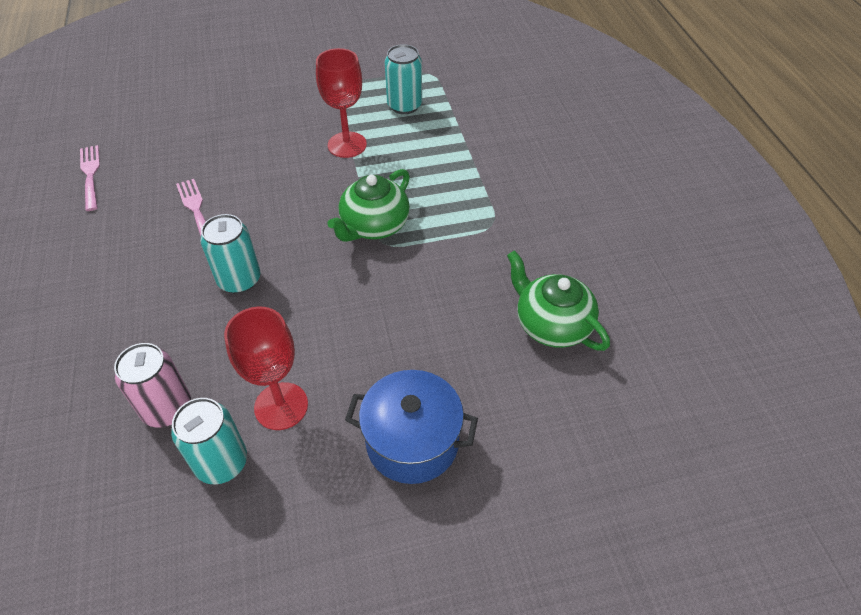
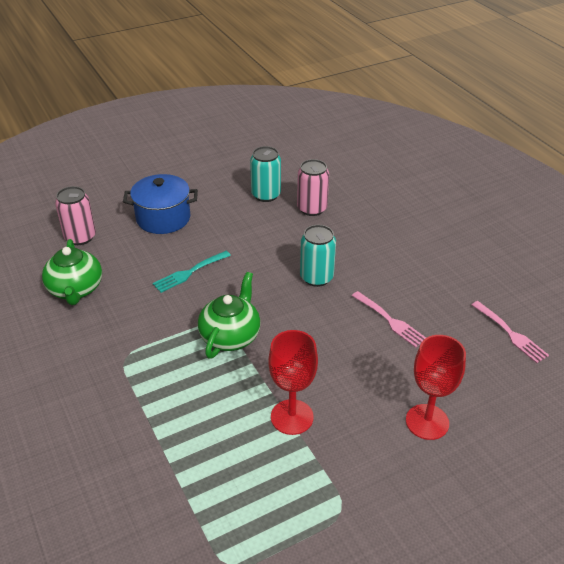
camera: 165 degrees right, 10 degrees down
red goblet [224,307,308,430] -> red goblet moved to [406,335,466,440]
turquoise can [385,44,422,114] -> none
green teapot [507,250,610,351] -> green teapot turned 45 degrees clockwise [42,239,102,305]
none -> pink can [55,186,96,245]
none -> turquoise fork [153,251,231,293]

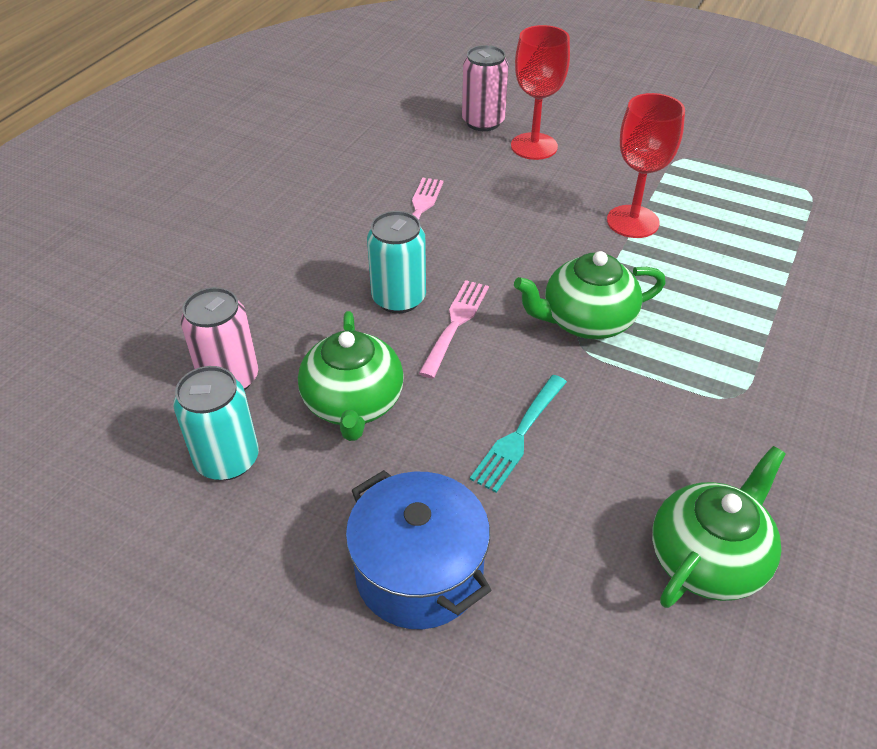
camera: 125 degrees left, 5 degrees up
pink can [55,186,96,245] -> pink can moved to [462,45,509,131]
turquoise fork [153,251,231,293] -> turquoise fork turned 105 degrees clockwise [470,375,567,493]
pink fork [472,301,549,363] -> pink fork moved to [419,280,489,378]
none -> green teapot [298,311,404,441]

